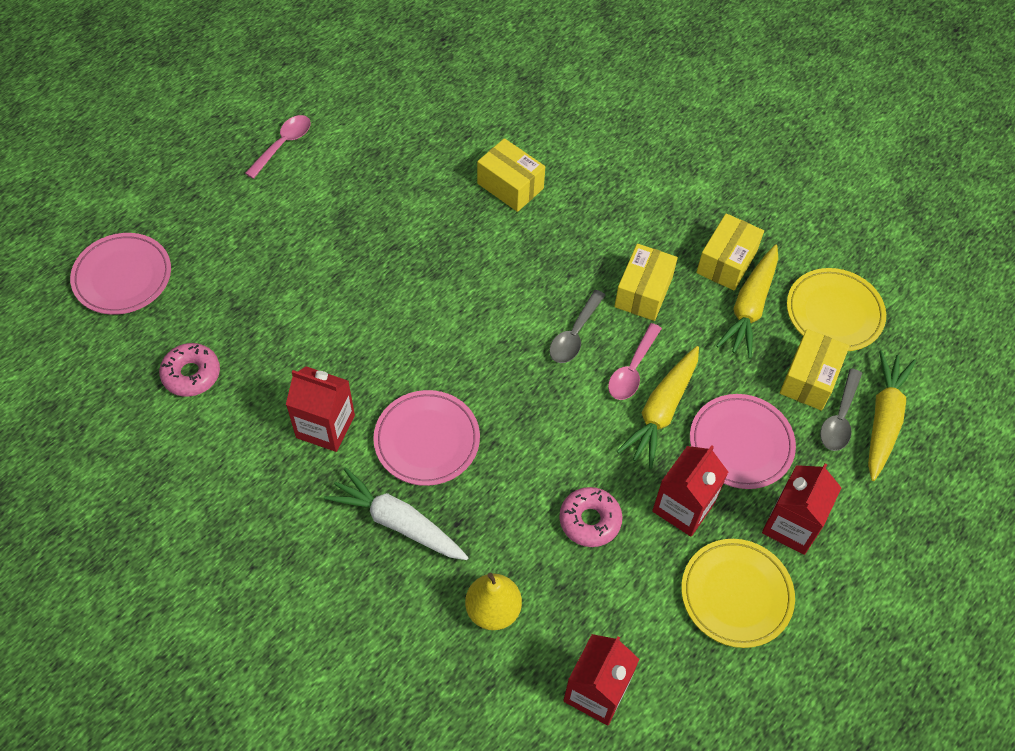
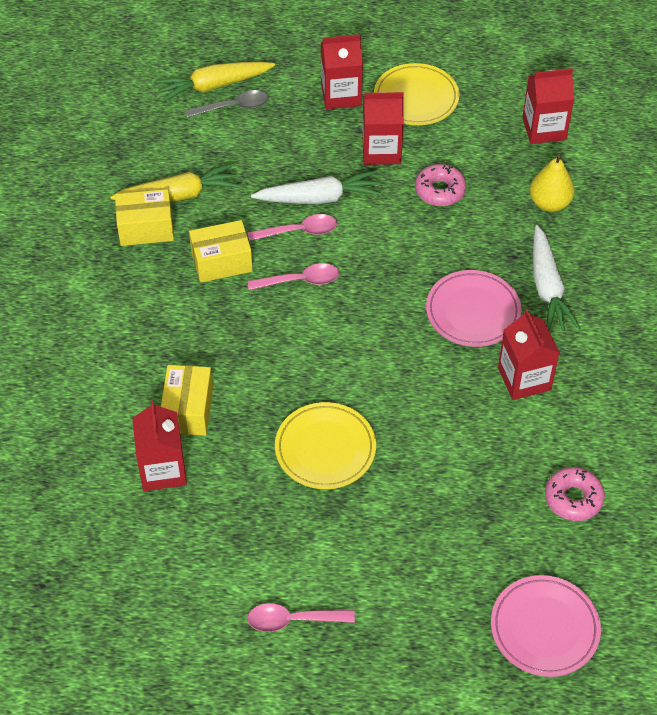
camera: 125 degrees left, 5 degrees down
grey spoon [549,290,605,363] -> pink spoon [247,263,339,290]
yellow carrot [617,346,699,469] -> white carrot [251,170,381,204]
pink plate [690,394,796,489] -> none
yellow box [780,329,849,410] -> none
yellow plate [787,268,886,351] -> yellow plate moved to [275,402,376,489]
none -> red carton [132,400,187,491]

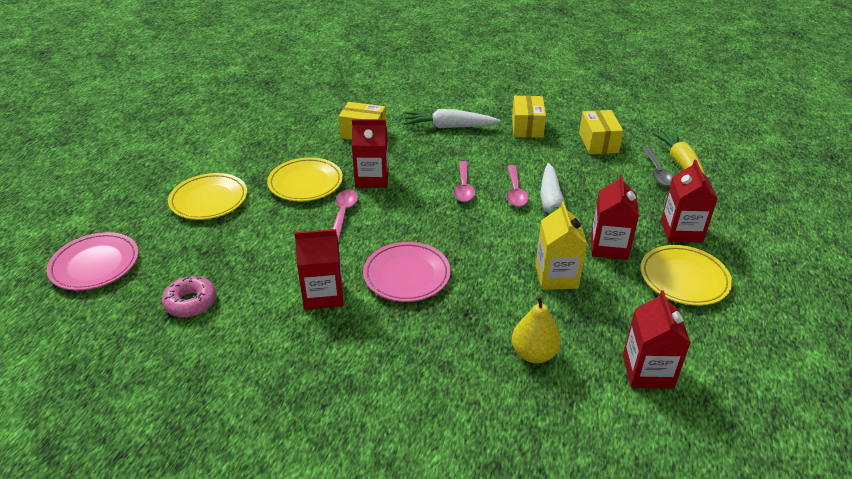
camera: 100 degrees right, 15 degrees down
yellow carrot [110,163,240,201] -> none
red carton [132,400,187,491] -> red carton moved to [352,119,389,188]
yellow box [189,220,253,283] -> yellow box moved to [579,110,623,154]
pink spoon [247,603,355,632] -> pink spoon moved to [332,190,358,241]
pink donut [415,164,466,206] -> yellow carton [535,202,587,290]
white carrot [533,225,581,331] -> white carrot moved to [404,109,500,128]
none -> yellow plate [168,173,247,220]

